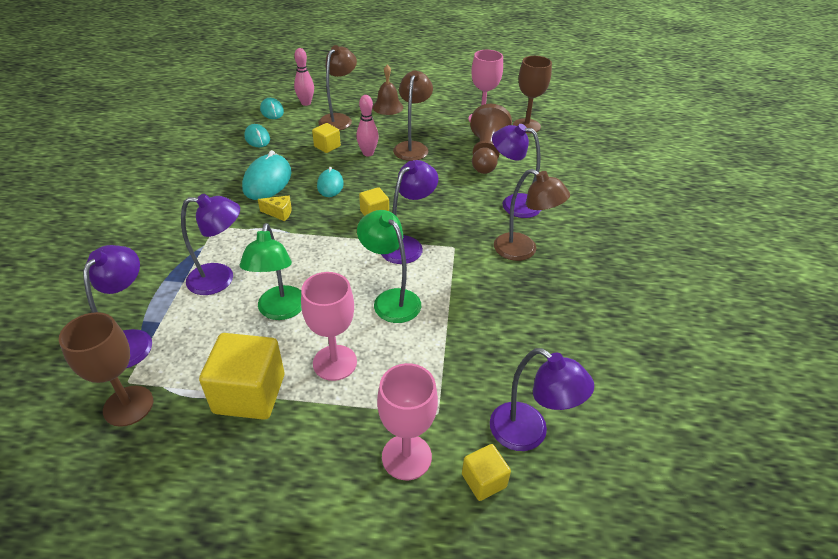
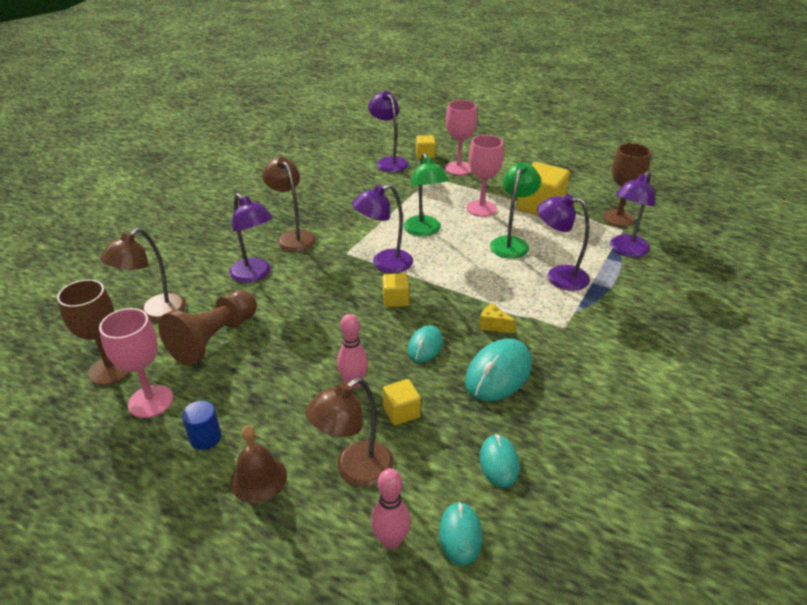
camera: 155 degrees left, 5 degrees down
brown lamp [393,70,433,161] -> brown lamp moved to [100,228,186,322]
none -> blue cylinder [182,401,221,450]

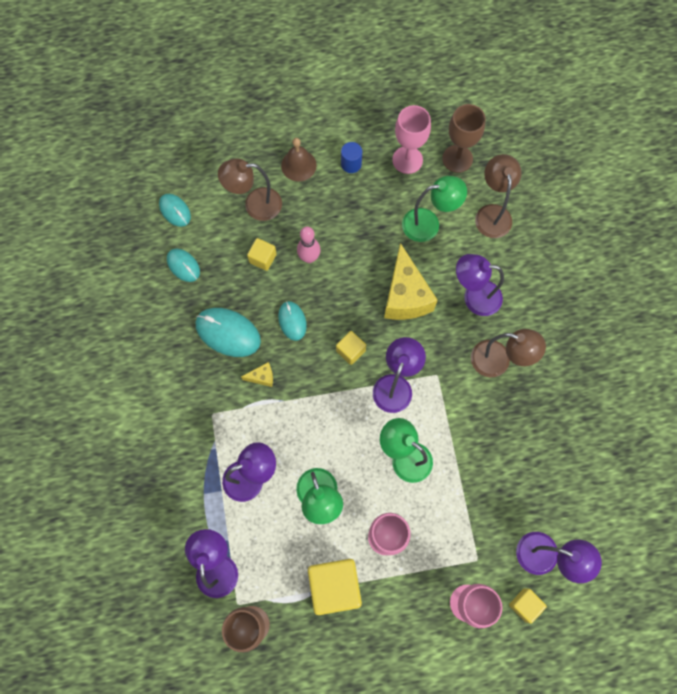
camera: 140 degrees right, 35 degrees up
brown pawn [158,290,257,366] -> green lamp [402,176,467,242]
brown lamp [305,378,394,487] -> brown lamp turned 105 degrees counterclockwise [218,158,282,221]
pink bowling pin [371,468,411,549] -> none
turquoise mouse [465,339,532,401] -> turquoise mouse turned 60 degrees counterclockwise [196,308,261,357]
none -> yellow cheese [384,243,438,320]

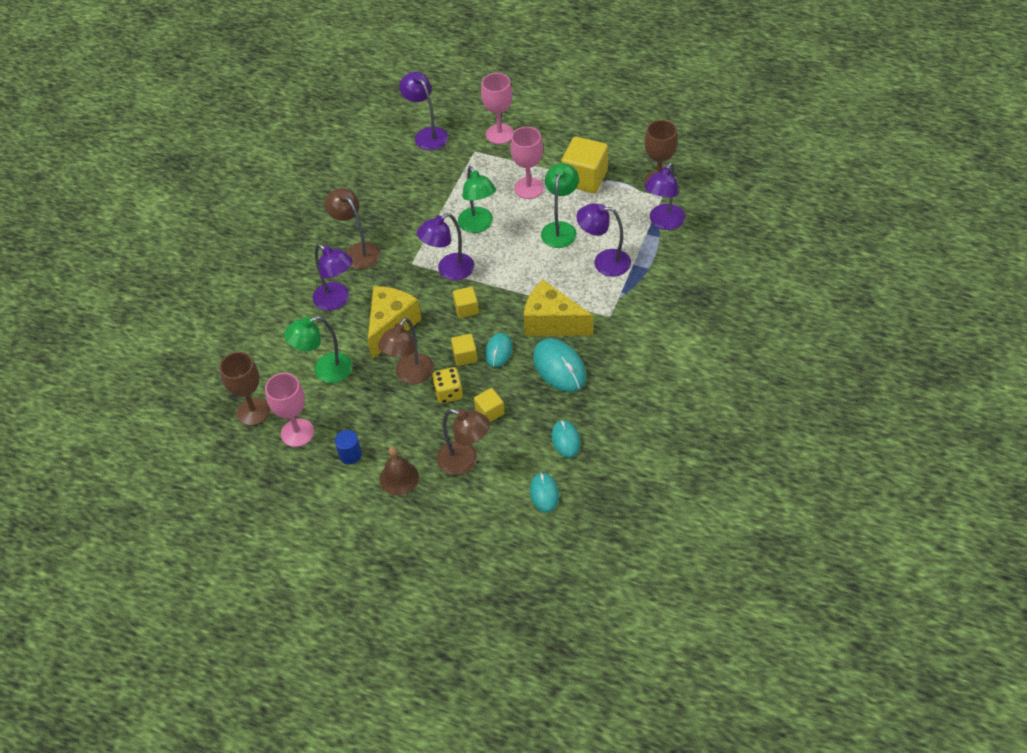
camera: 145 degrees left, 20 degrees down
yellow cheese [241,362,273,387] -> yellow cheese [524,280,593,336], size x2.32
pink bowling pin [297,226,321,263] -> yellow dice [432,367,463,403]
green lamp [402,176,467,242] -> green lamp turned 45 degrees counterclockwise [284,316,353,383]
brown lamp [475,154,522,238] -> brown lamp moved to [378,317,434,384]
yellow cube [509,588,547,624] -> yellow cube moved to [451,334,477,366]

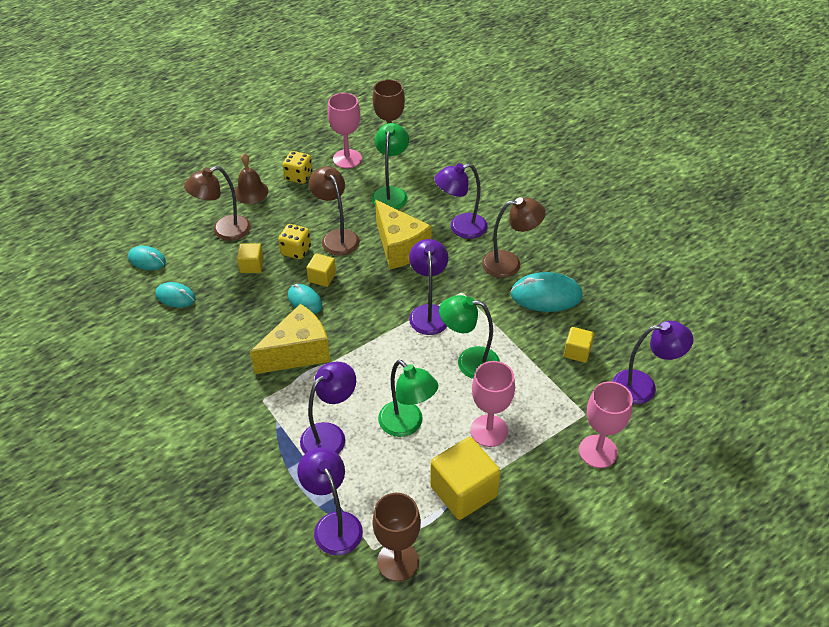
camera: 120 degrees right, 5 degrees down
blue cylinder [335,430,362,464] -> yellow dice [283,151,312,184]
yellow cube [453,287,479,318] -> yellow cube moved to [564,327,594,363]
turquoise mouse [533,338,587,392] -> turquoise mouse moved to [510,272,583,312]

